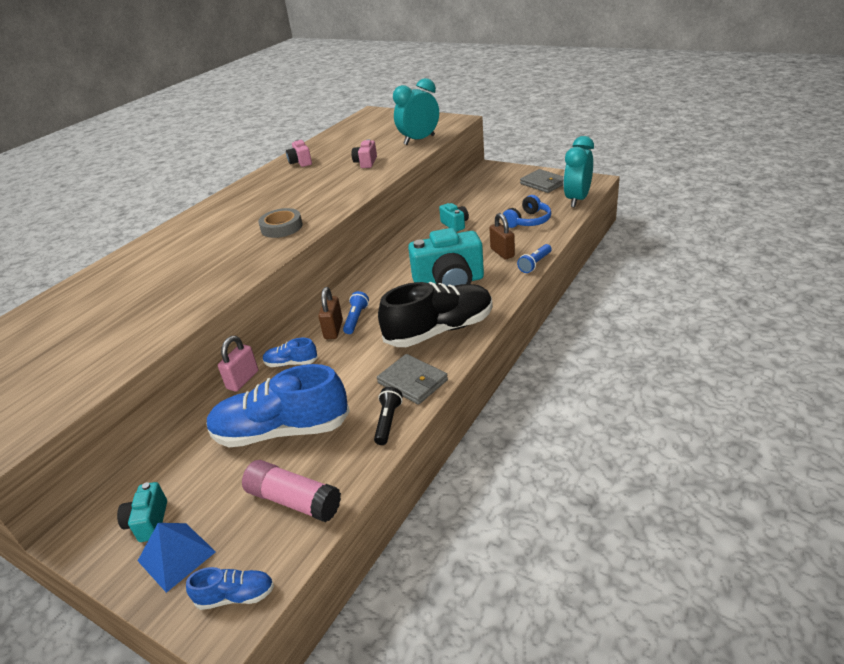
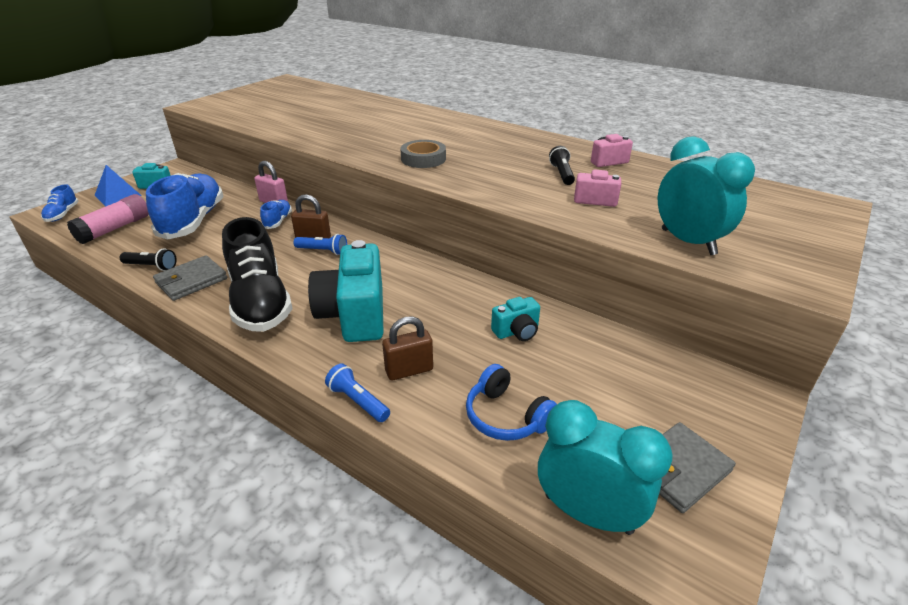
camera: 90 degrees right, 0 degrees up
none -> black flashlight [549,146,575,185]

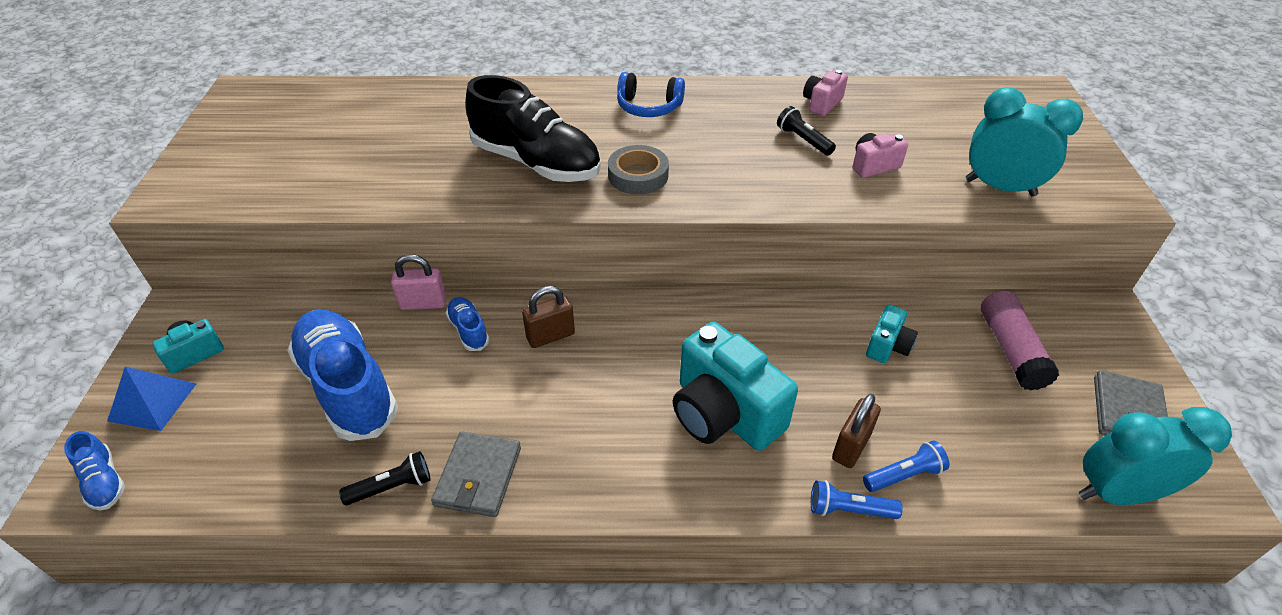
camera: 35 degrees left, 10 degrees up
pink glue stick [67,194,149,244] -> pink glue stick moved to [981,291,1059,391]
black shoe [222,217,293,332] -> black shoe moved to [465,75,601,182]
blue flashlight [293,234,347,255] -> blue flashlight moved to [863,441,949,492]
blue headphones [466,364,557,441] -> blue headphones moved to [617,72,685,117]

